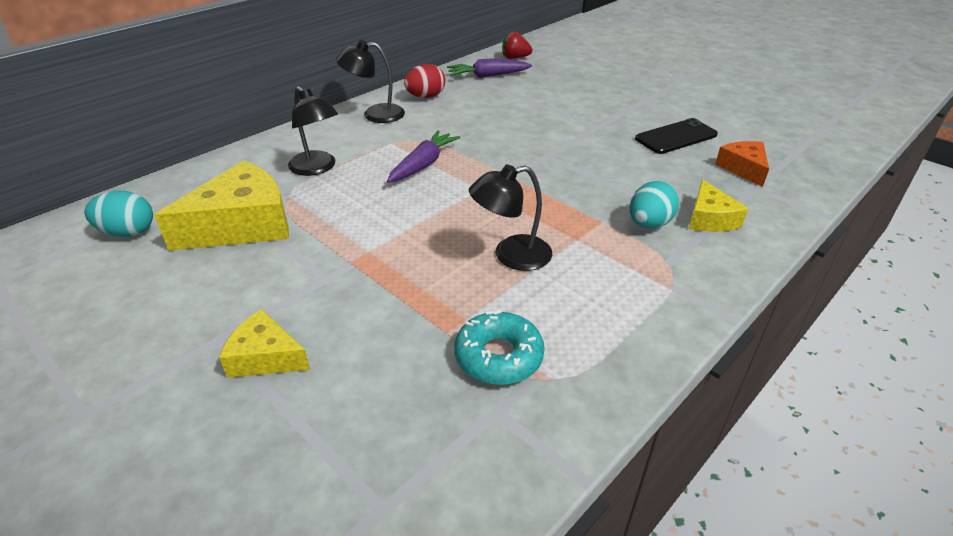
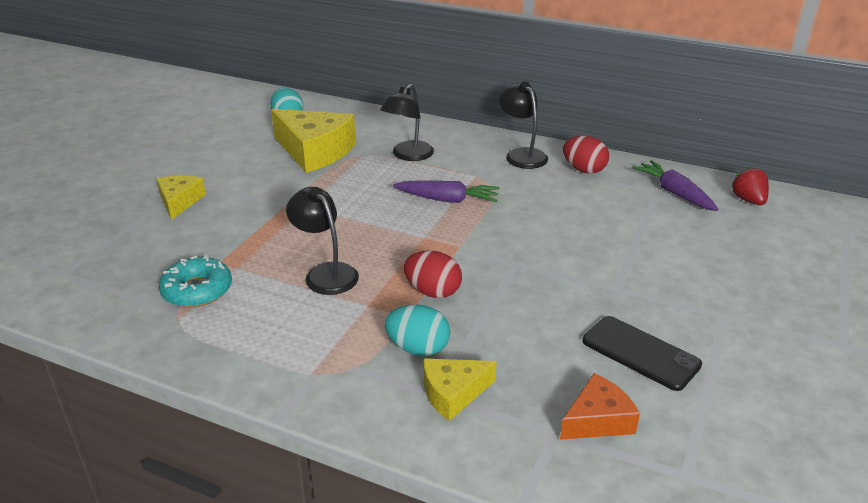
camera: 70 degrees right, 5 degrees down
none -> red egg [404,251,462,298]

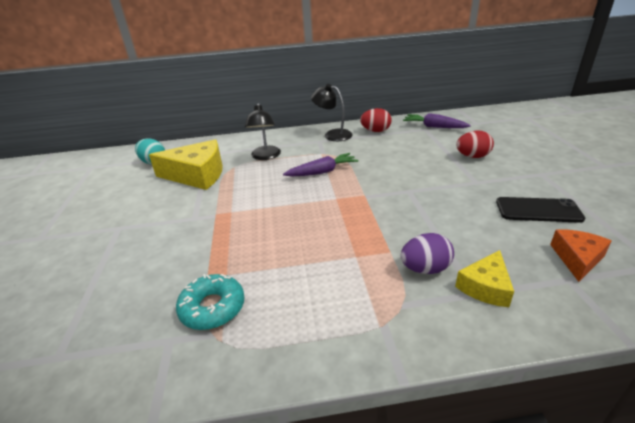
camera: 30 degrees left, 0 degrees up
yellow cheese [156,175,206,220] -> none
black lamp [286,187,359,295] -> none
turquoise egg [384,304,450,356] -> purple egg [401,233,454,274]
red egg [404,251,462,298] -> red egg moved to [456,131,494,158]
red strawberry [731,166,769,205] -> none

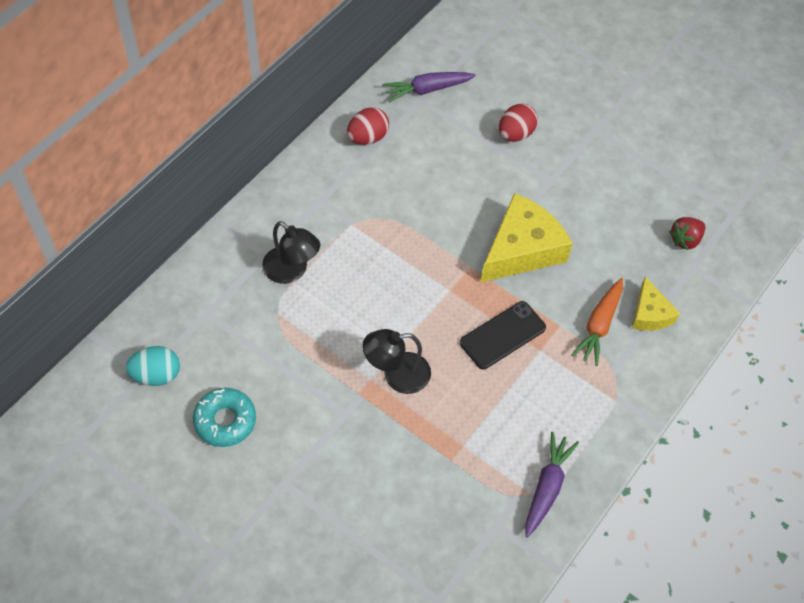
camera: 50 degrees left, 25 degrees up
yellow cheese [149,139,223,190] -> yellow cheese moved to [480,193,573,283]
turquoise donut [176,274,245,330] -> turquoise donut moved to [193,388,256,447]
purple carrot [283,153,359,176] -> purple carrot moved to [526,432,579,538]
black lamp [311,84,353,141] -> black lamp moved to [362,329,431,394]
purple egg [401,233,454,274] -> orange carrot [571,278,623,366]
black phone [496,197,585,223] -> black phone moved to [460,301,546,369]
orange cheese [550,229,612,282] -> red strawberry [669,217,706,250]

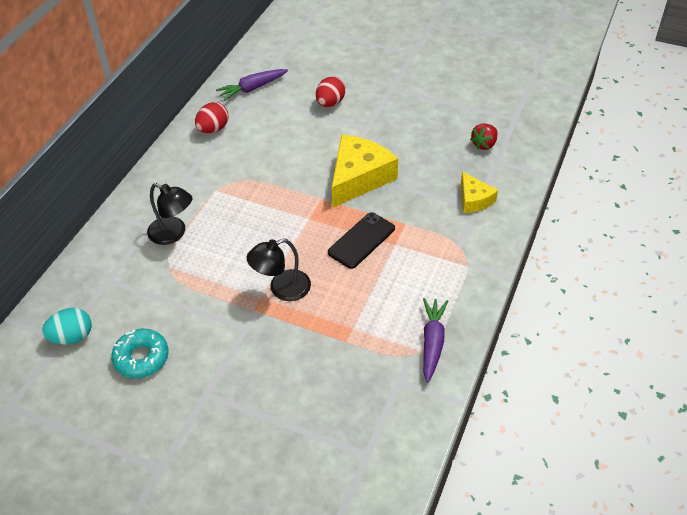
camera: 10 degrees left, 10 degrees down
orange carrot [571,278,623,366] -> none

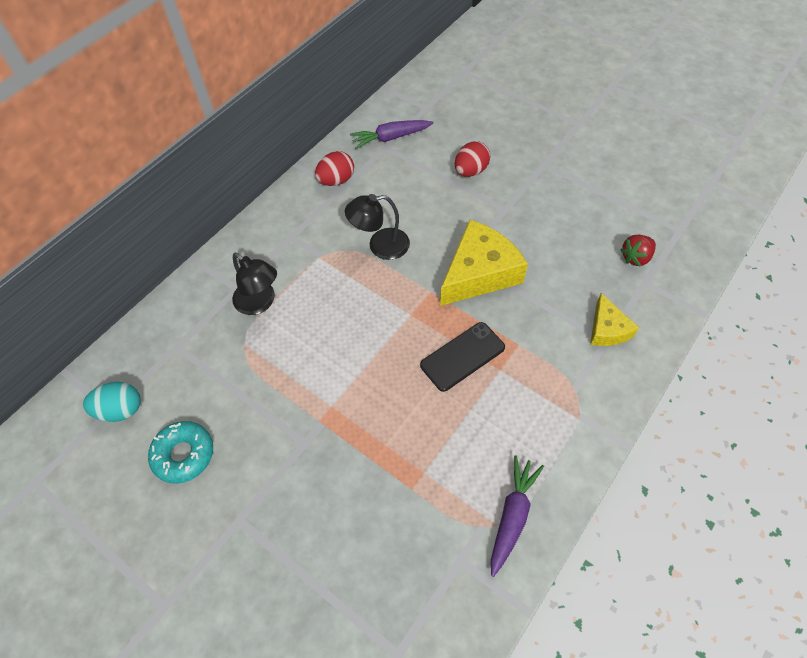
camera: 15 degrees right, 10 degrees up
black lamp [246,239,311,301] -> black lamp moved to [345,194,410,260]

